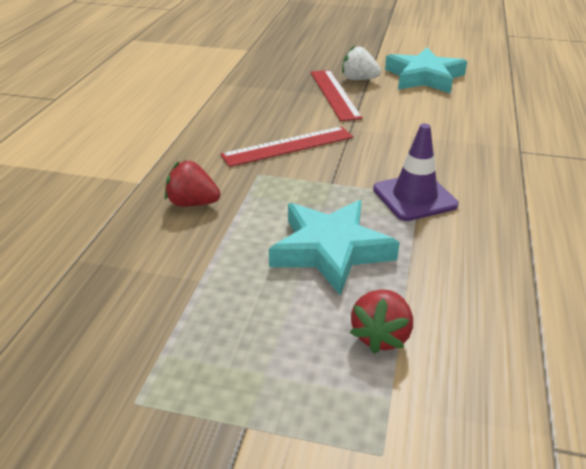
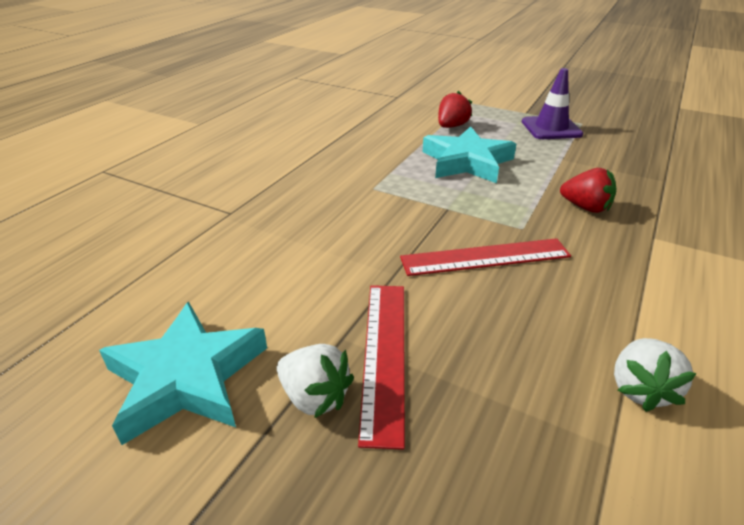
camera: 165 degrees left, 0 degrees up
purple traffic cone [373,124,459,221] -> purple traffic cone moved to [522,68,583,139]
none -> white strawberry [614,338,697,412]

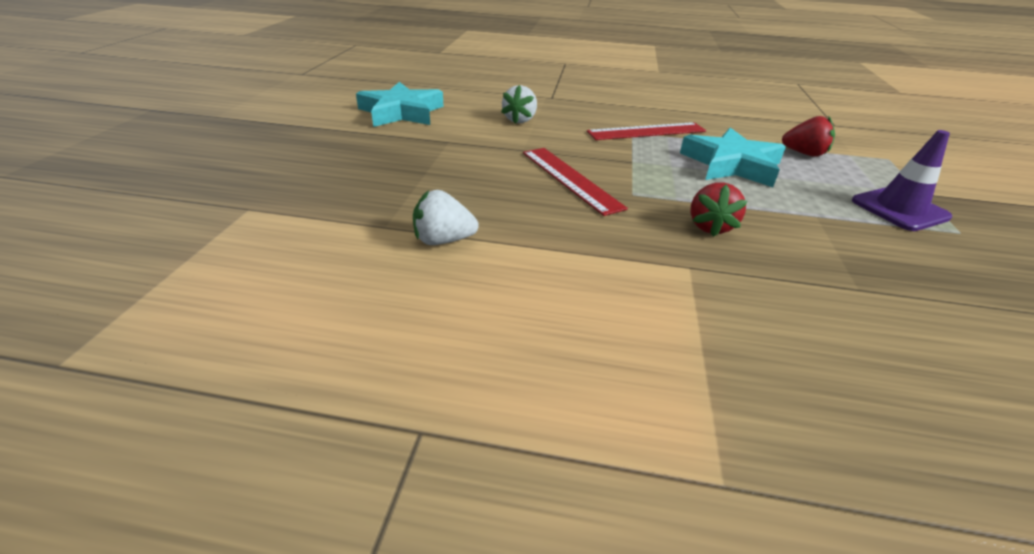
camera: 70 degrees right, 0 degrees up
white strawberry [277,344,354,418] -> white strawberry moved to [501,85,537,124]
red ruler [358,285,405,450] -> red ruler moved to [587,122,706,140]

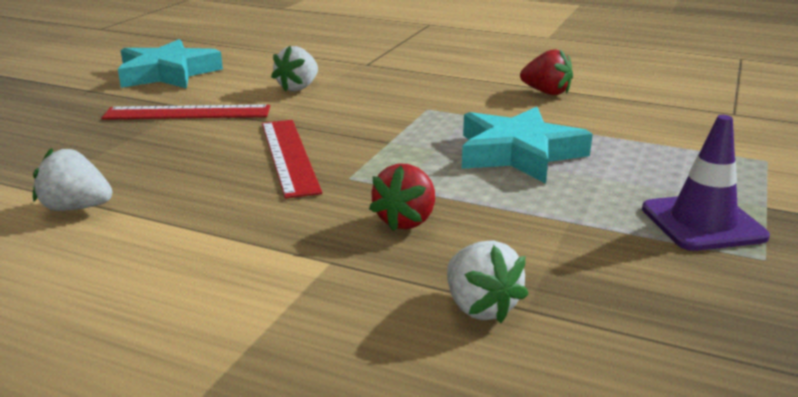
camera: 15 degrees right, 10 degrees down
red ruler [587,122,706,140] -> red ruler moved to [101,104,270,120]
red strawberry [782,116,835,157] -> red strawberry moved to [520,49,573,95]
none -> white strawberry [447,240,529,323]

